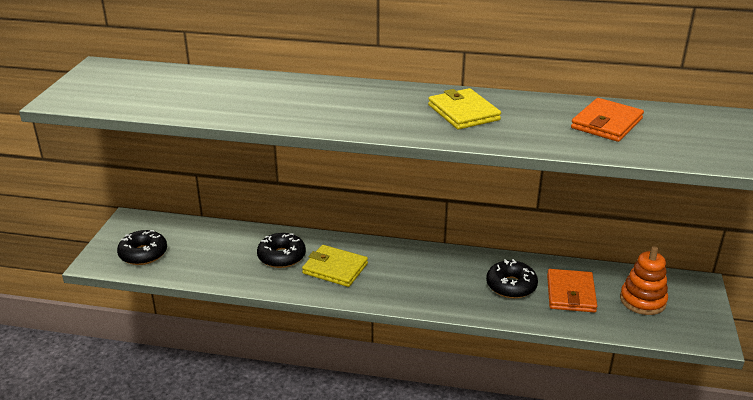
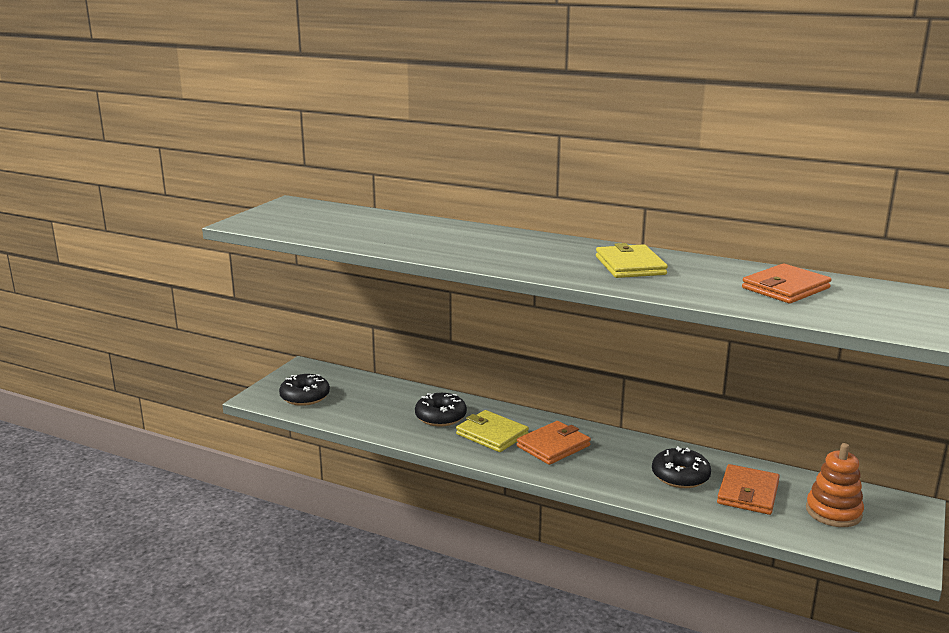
camera: 15 degrees right, 10 degrees down
none -> orange wallet [516,421,591,465]

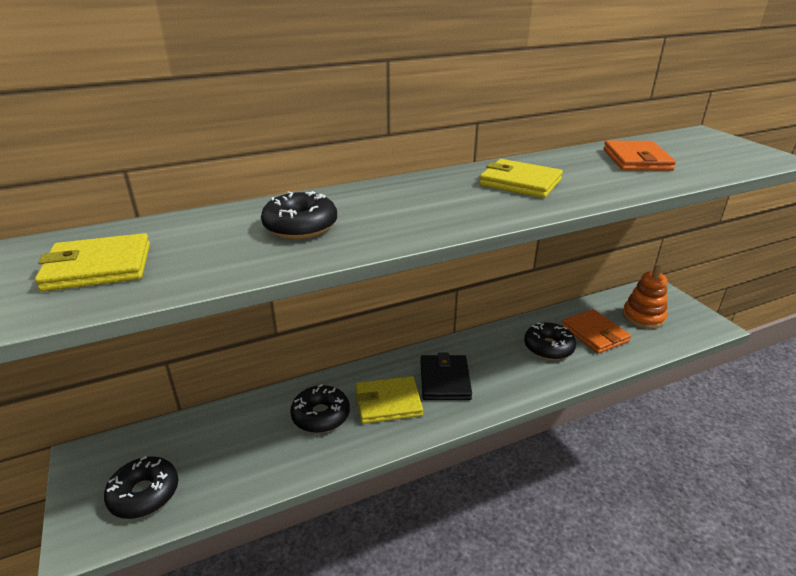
camera: 50 degrees left, 10 degrees up
orange wallet [516,421,591,465] -> black wallet [420,353,472,400]
none -> yellow wallet [35,233,150,292]
none -> black donut [261,191,337,239]

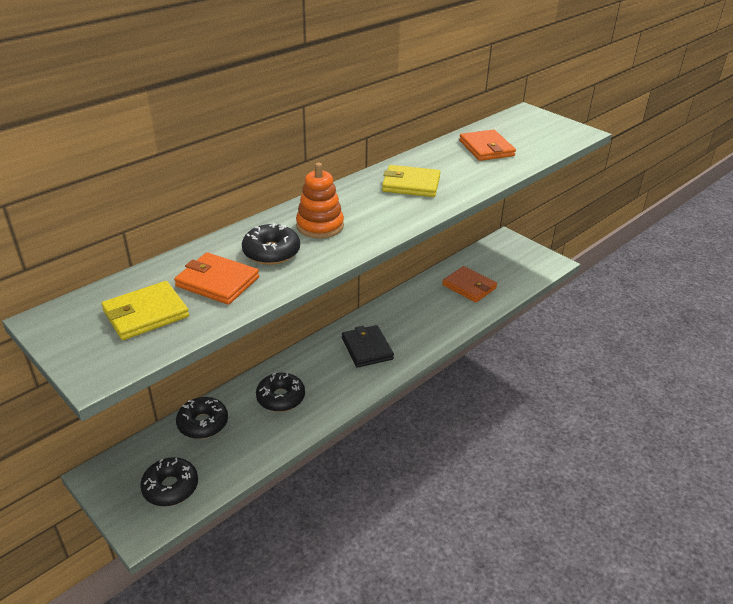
camera: 20 degrees left, 5 degrees up
yellow wallet [356,376,423,424] -> none
black donut [524,322,576,360] -> black donut moved to [176,397,228,439]
orange stacking toy [622,266,667,329] -> orange stacking toy moved to [296,163,344,239]
none -> orange wallet [174,252,259,305]

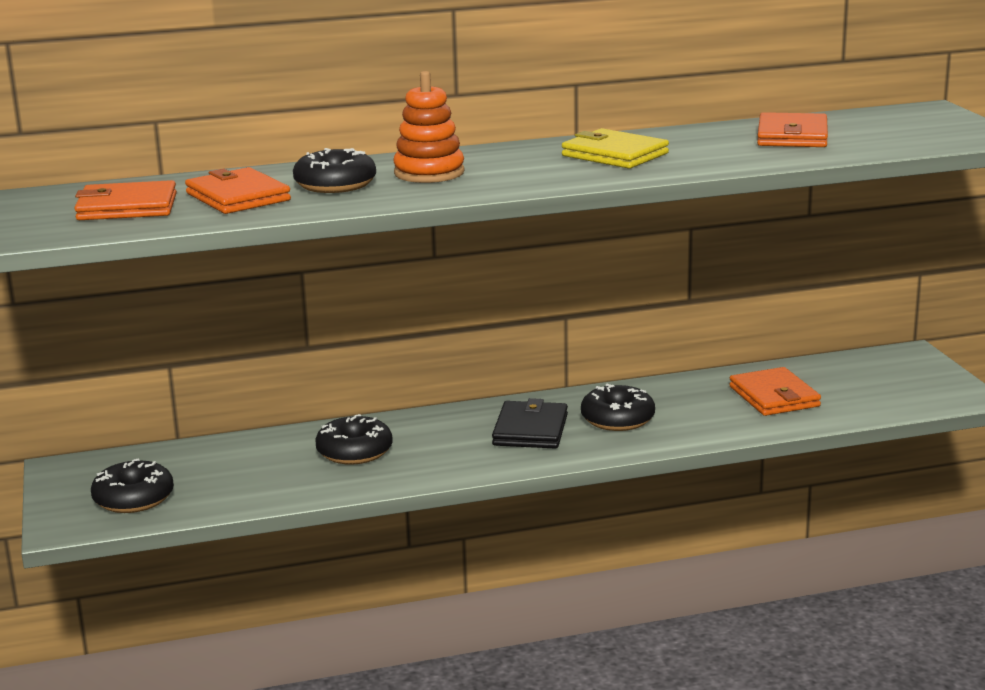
camera: 30 degrees right, 15 degrees down
yellow wallet [101,281,189,340] -> orange wallet [74,180,177,220]
black donut [176,397,228,439] -> black donut moved to [581,384,655,431]

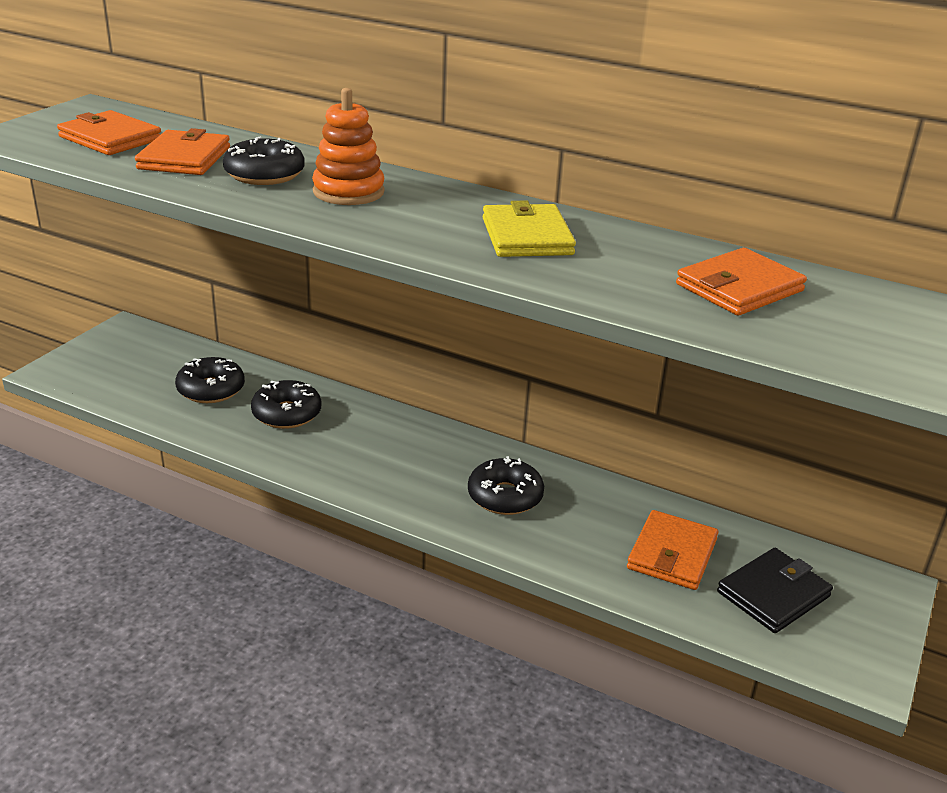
camera: 40 degrees right, 10 degrees up
black donut [91,458,174,513] -> black donut moved to [175,357,245,403]
black wallet [492,398,568,449] -> black wallet moved to [717,548,833,633]

